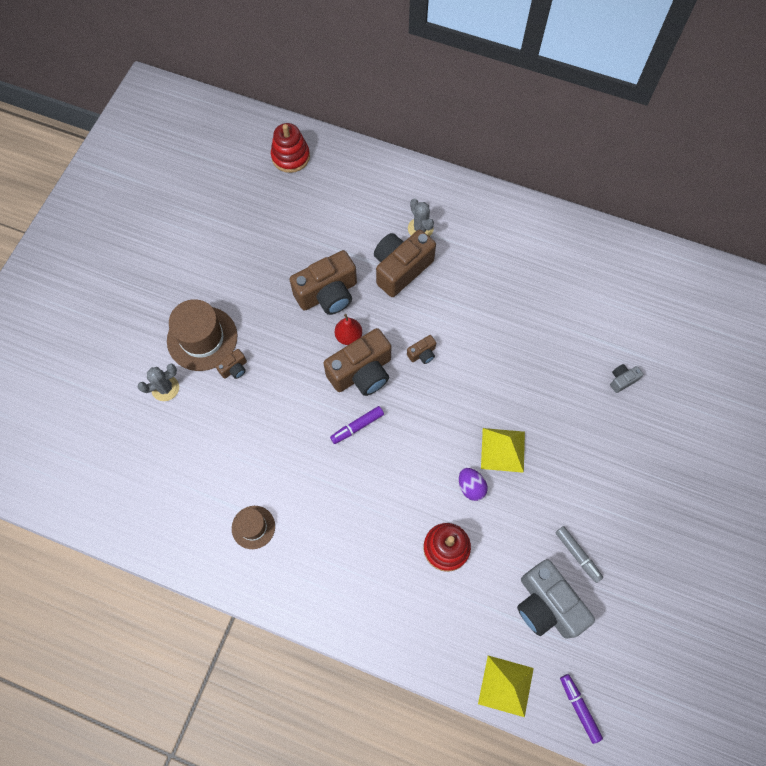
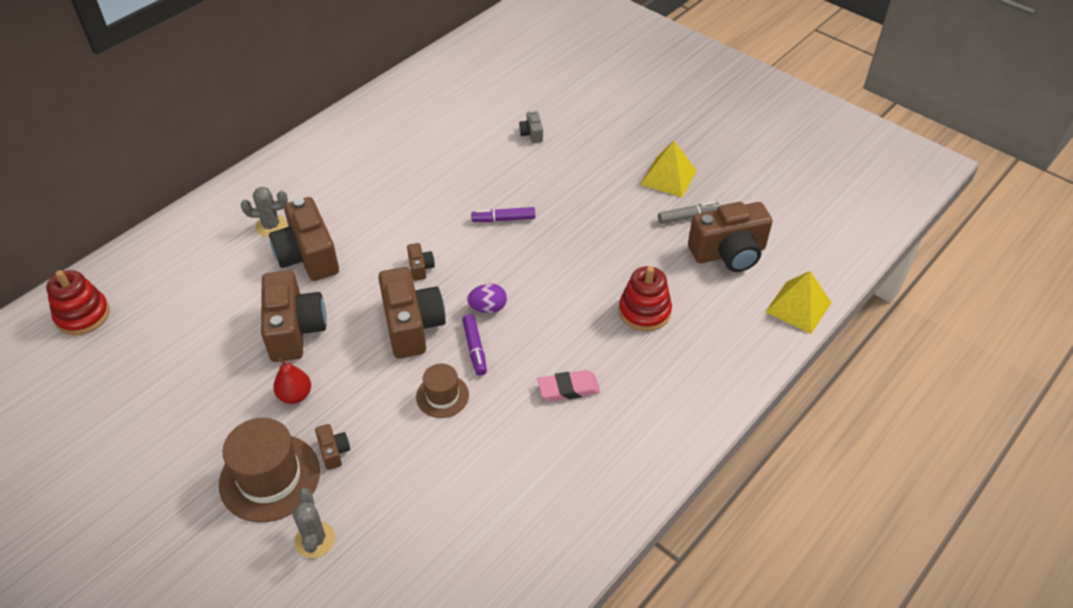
camera: 70 degrees left, 20 degrees down
brown hat [232,506,275,549] -> brown hat moved to [416,364,469,418]
red pear [335,314,362,345] -> red pear moved to [273,358,311,404]
purple egg [459,468,488,501] -> purple egg moved to [467,284,507,313]
yellow pyramid [481,428,525,473] -> yellow pyramid moved to [640,141,697,197]
grey camera [517,559,595,639] -> brown camera [688,202,772,272]
purple marker [560,674,603,744] -> purple marker moved to [471,207,535,222]
none -> pink eraser [537,370,600,401]

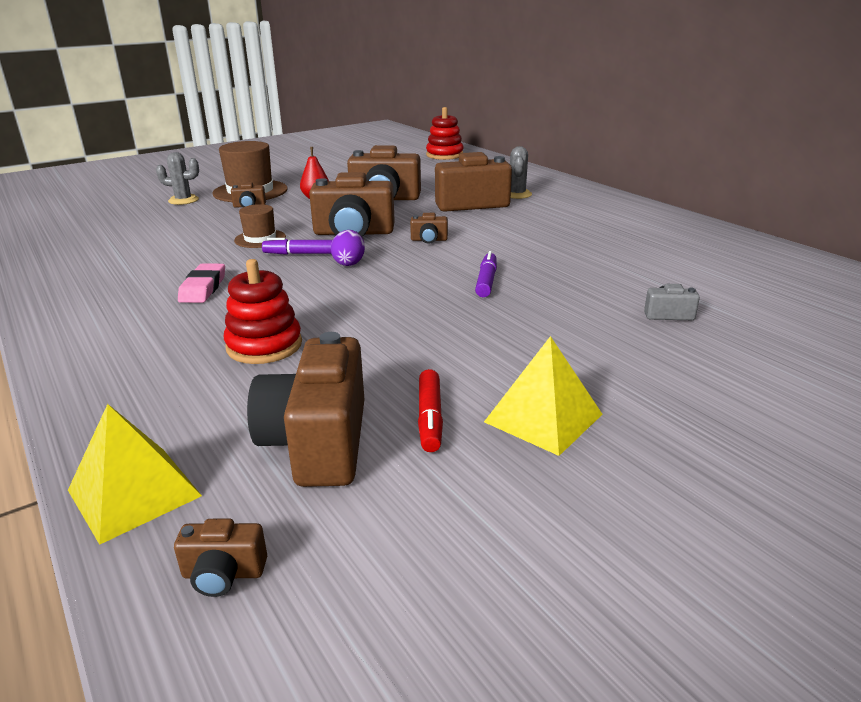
camera: 105 degrees right, 20 degrees down
grey marker [658,201,720,224] -> red marker [418,369,443,452]
none -> brown camera [174,519,267,597]

